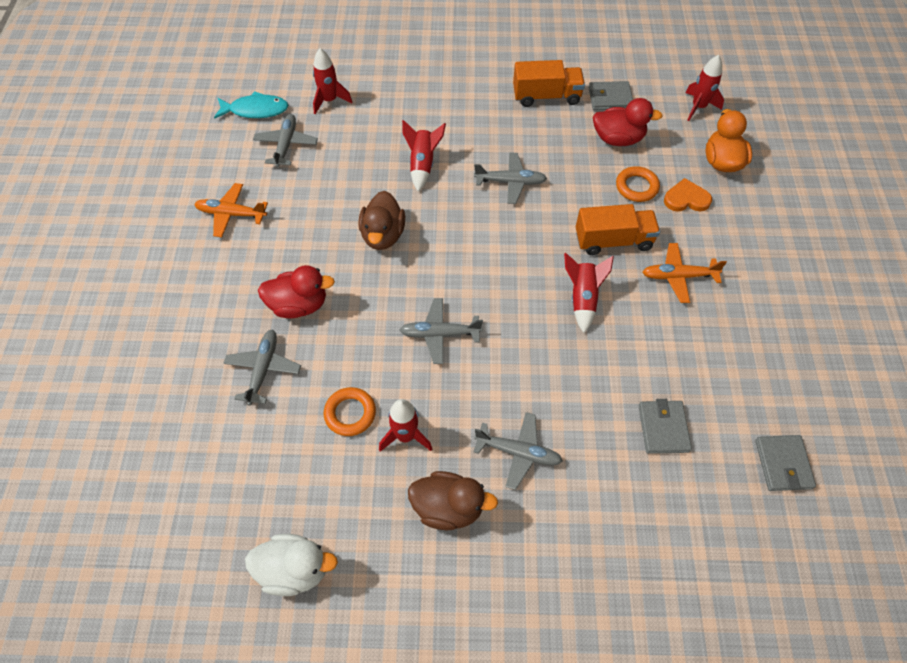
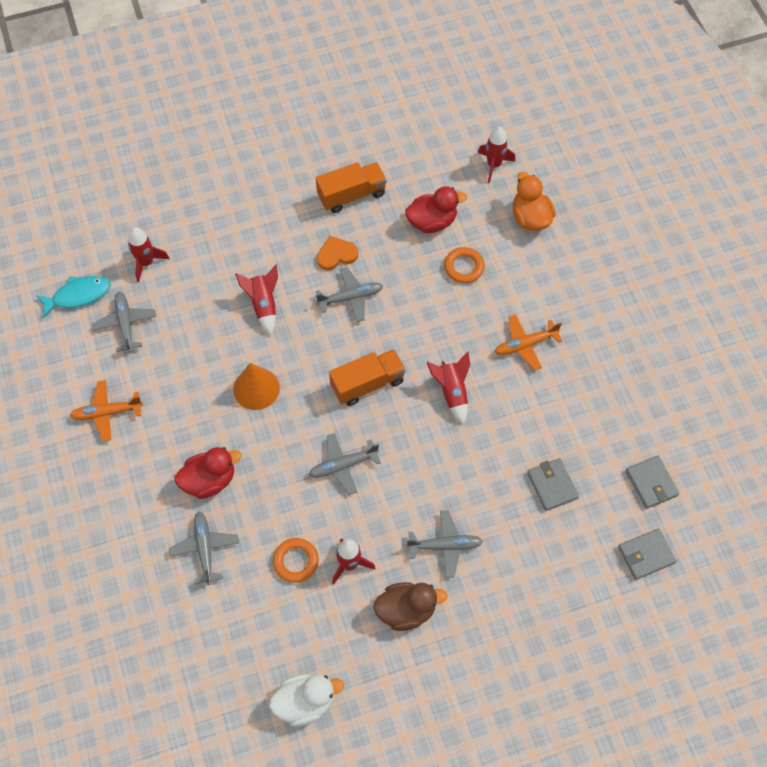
camera: 20 degrees left, 5 degrees up
brown duck [359,191,405,250] -> orange cone [233,363,280,410]
orange truck [576,204,660,255] -> orange truck moved to [329,349,406,406]
grey wallet [588,81,633,110] -> grey wallet moved to [618,528,677,580]
orange heart [664,178,712,212] -> orange heart moved to [317,236,359,270]

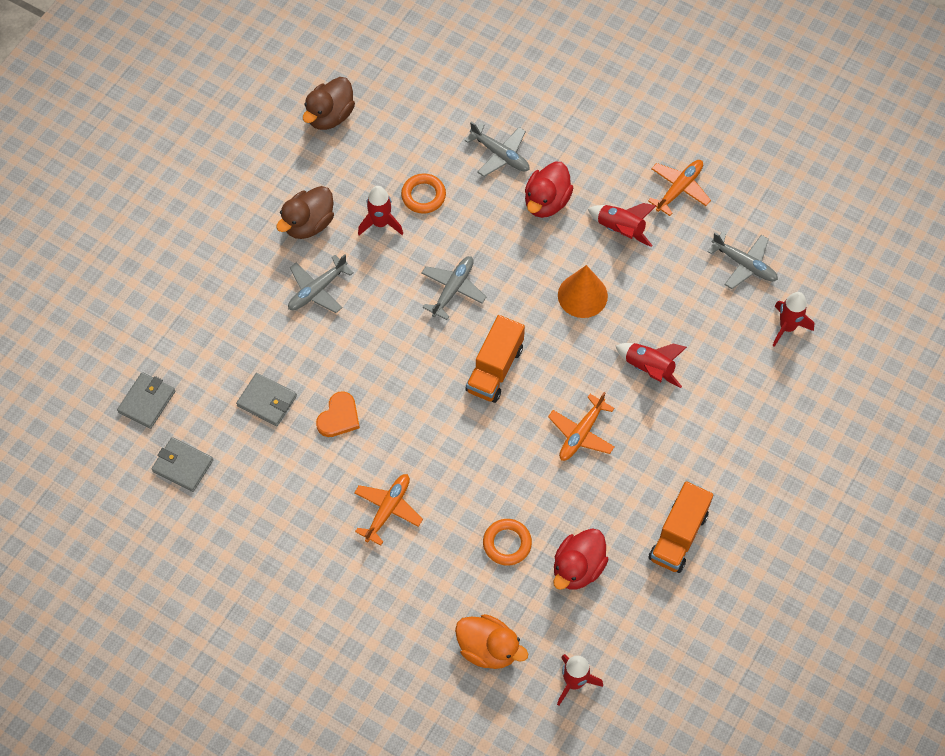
camera: 140 degrees right, 0 degrees up
turquoise fish [36,276,110,318] -> none
white duck [269,674,344,727] -> brown duck [303,77,355,130]
grey plane [316,267,383,322] -> orange plane [548,392,615,461]
orange heart [317,236,359,270] -> orange heart moved to [316,391,360,437]
red rocket [427,352,470,424] -> red rocket moved to [588,203,656,247]

